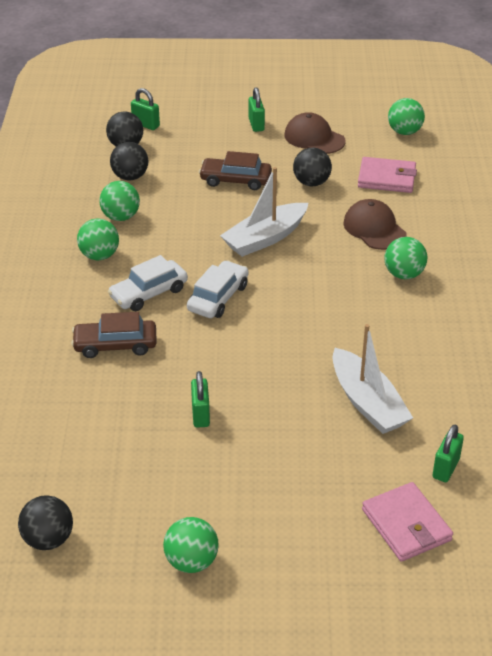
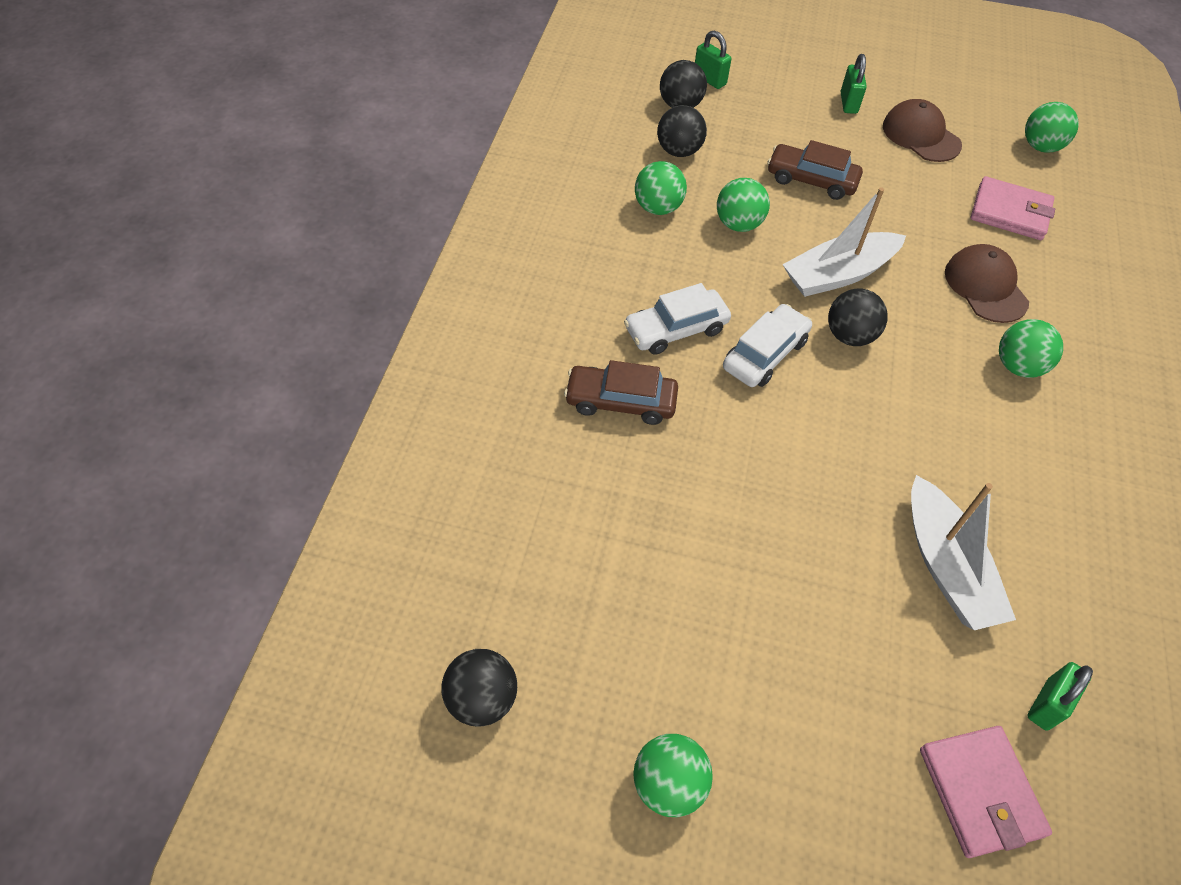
camera: 10 degrees right, 15 degrees up
green ball [77,218,119,260] -> green ball moved to [717,178,770,232]
green padlock [191,371,210,428] -> none
black ball [293,147,332,186] -> black ball moved to [828,288,888,346]

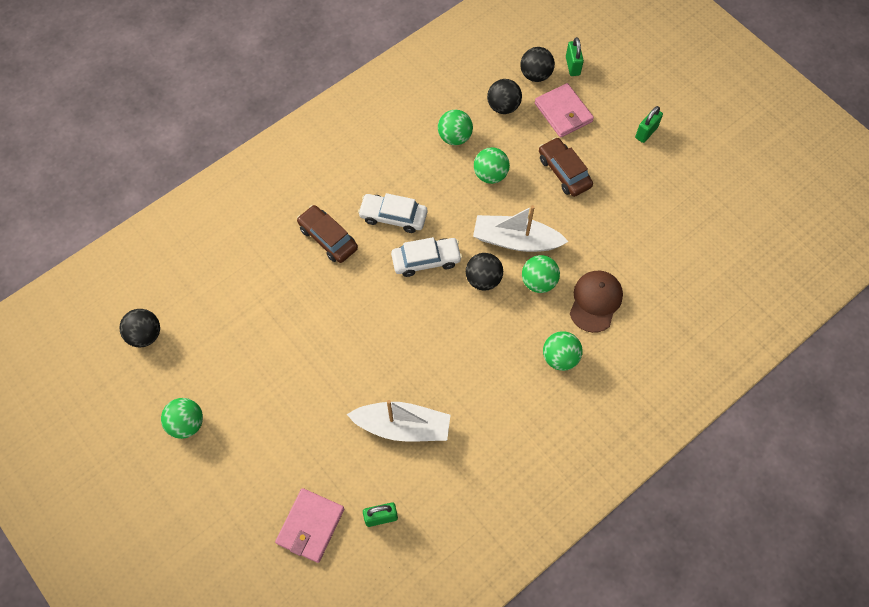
camera: 40 degrees right, 10 degrees up
brown cap [883,99,962,162] -> none
white boat [911,475,1016,630] -> white boat turned 105 degrees counterclockwise [347,400,450,441]
pink wallet [971,176,1055,240] -> pink wallet moved to [534,83,594,138]
green ball [1025,102,1079,152] -> green ball moved to [522,255,560,293]

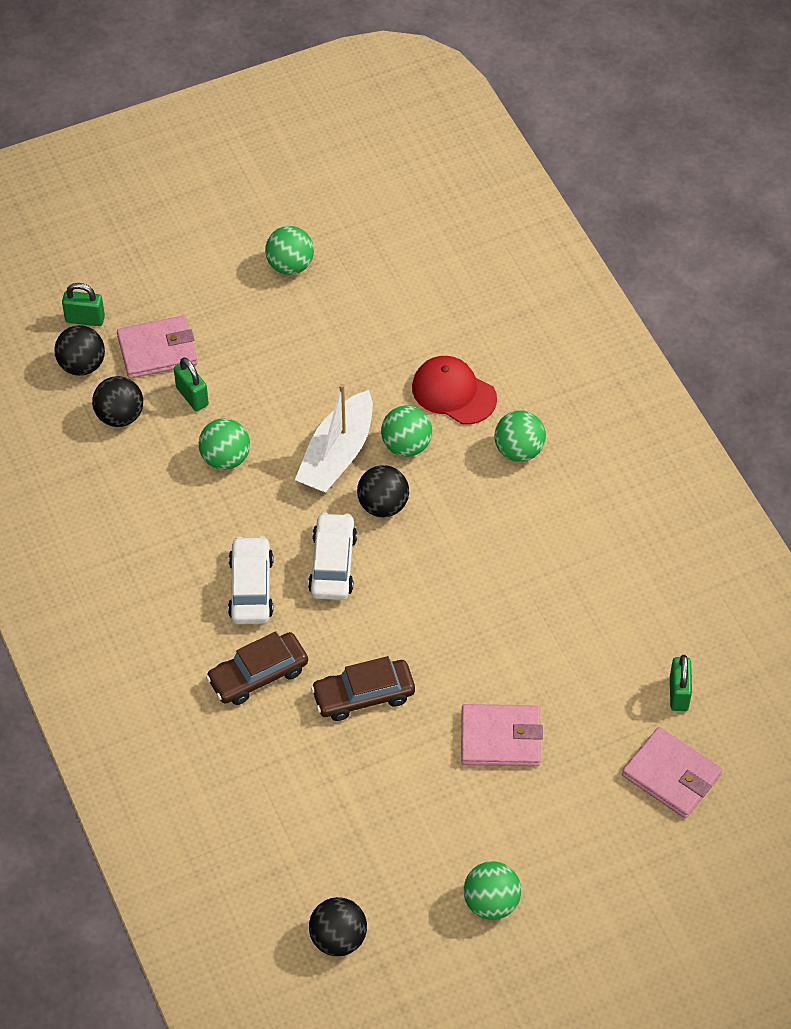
camera: 75 degrees left, 10 degrees down
white boat [347,400,450,441] -> none
white car [358,193,427,233] -> white car turned 150 degrees clockwise [228,536,273,624]
green ball [438,110,473,145] -> green ball moved to [265,226,314,275]
brown car [539,137,593,197] -> brown car moved to [311,656,415,721]
brown cap [570,271,623,333] -> red cap [412,356,497,424]
green padlock [635,106,663,143] -> green padlock moved to [174,357,209,411]
none -> pink wallet [461,704,543,766]

